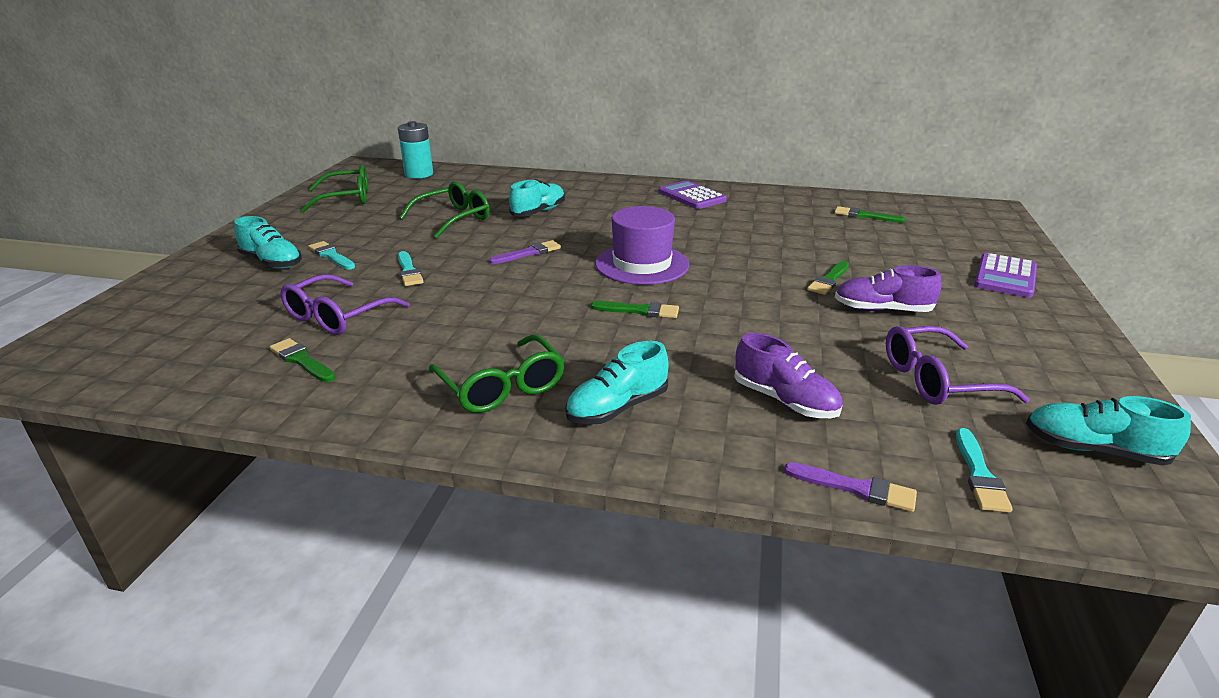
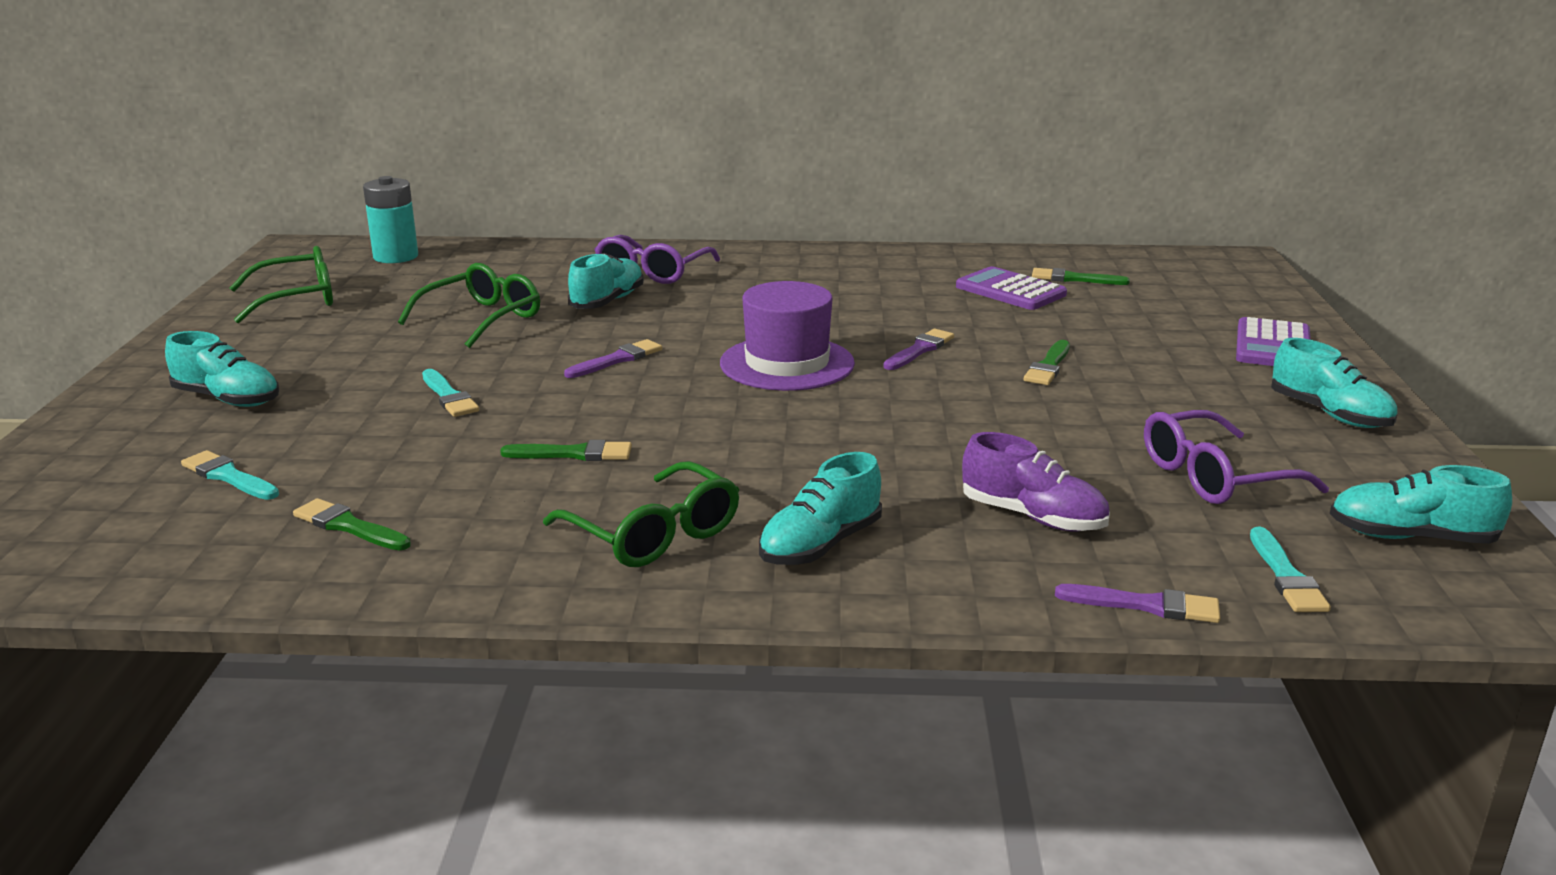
camera: 10 degrees left, 5 degrees down
purple glasses [280,274,410,335] -> purple glasses moved to [594,235,720,284]
turquoise brush [308,241,355,270] -> turquoise brush moved to [181,450,279,500]
green brush [591,301,679,318] -> green brush moved to [500,440,632,461]
purple calculator [659,180,727,209] -> purple calculator moved to [956,266,1067,310]
purple shoe [835,265,941,312] -> none
none -> purple brush [883,329,954,370]
none -> turquoise shoe [1271,338,1398,428]

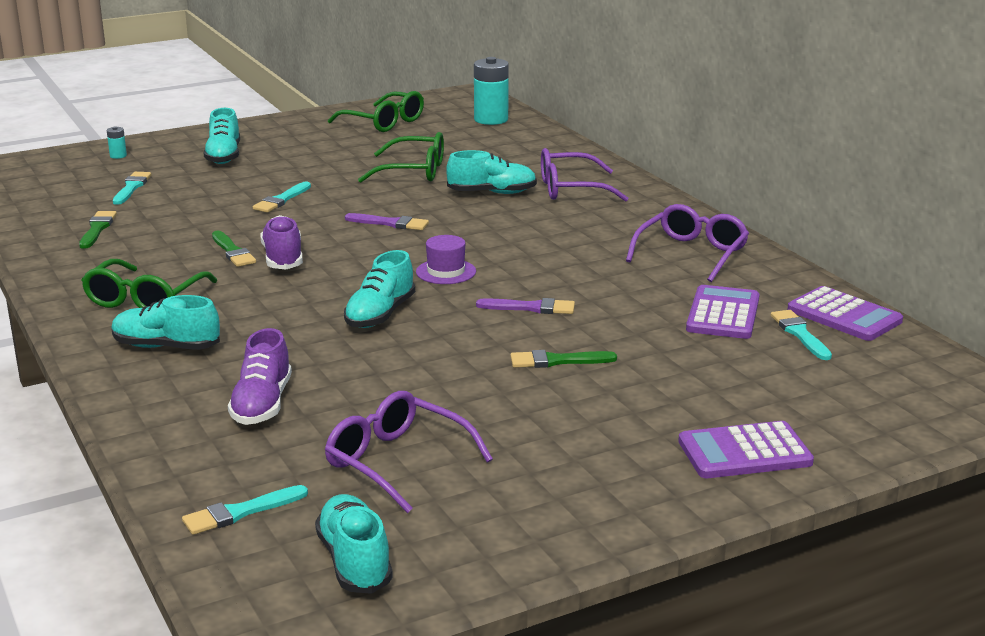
camera: 60 degrees right, 0 degrees up
purple hat [720,281,855,391] -> purple hat [416,235,476,284], size x0.54
green brush [1032,268,1130,285] -> turquoise brush [771,310,832,360]
purple brush [1055,584,1220,623] -> none
turquoise shoe [1271,338,1398,428] -> turquoise shoe moved to [344,250,415,328]
none -> turquoise battery [107,126,127,159]
none -> purple shoe [260,215,303,269]
none -> purple glasses [626,204,749,282]
none -> purple calculator [787,286,903,341]

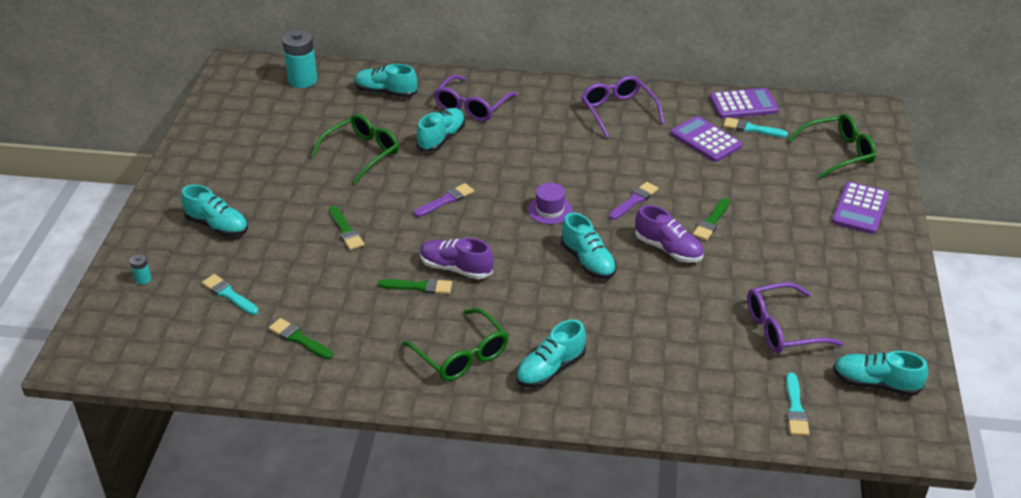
camera: 55 degrees left, 15 degrees up
purple shoe [228,328,292,425] -> purple shoe moved to [635,205,704,262]
turquoise brush [253,181,311,212] -> green brush [329,206,364,250]
green glasses [328,91,424,132] -> green glasses moved to [788,114,876,179]
none -> turquoise shoe [354,64,418,98]

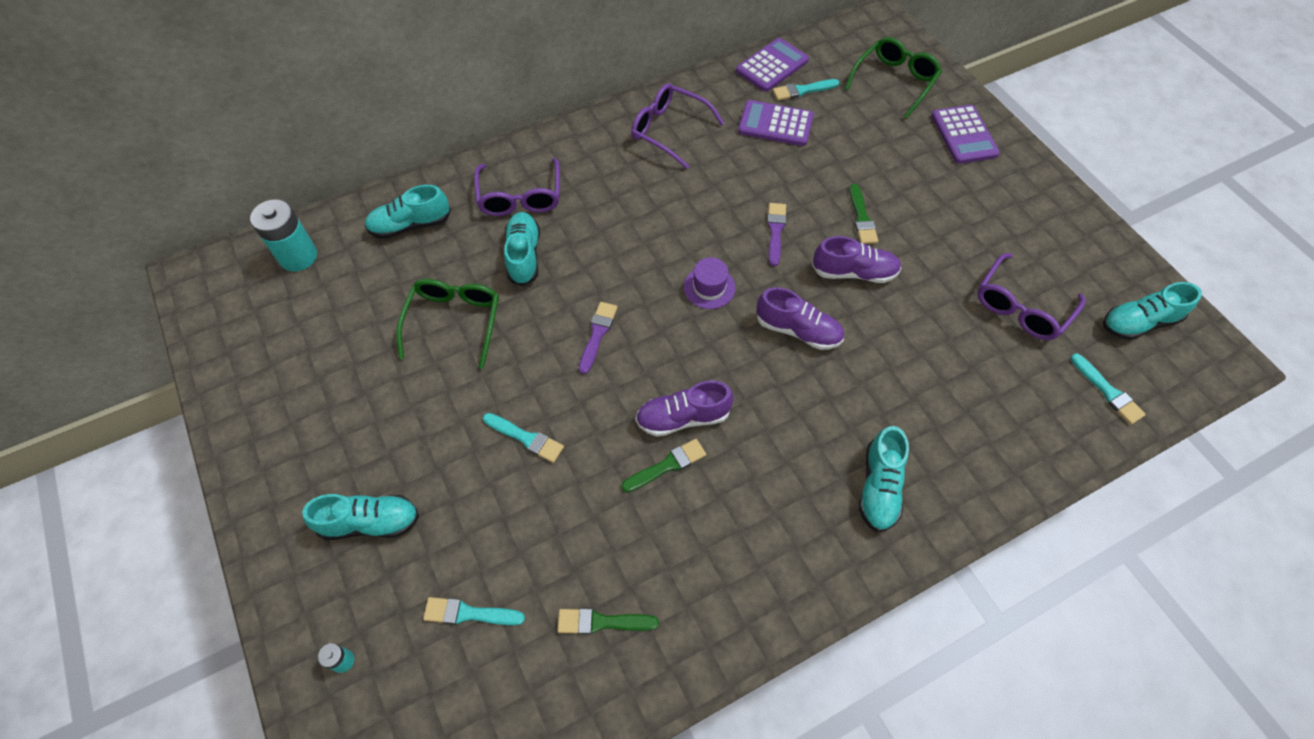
camera: 35 degrees left, 20 degrees up
green brush [329,206,364,250] -> turquoise brush [483,413,564,463]
green glasses [402,308,509,381] -> none
turquoise shoe [561,213,617,279] -> purple shoe [756,287,844,350]

